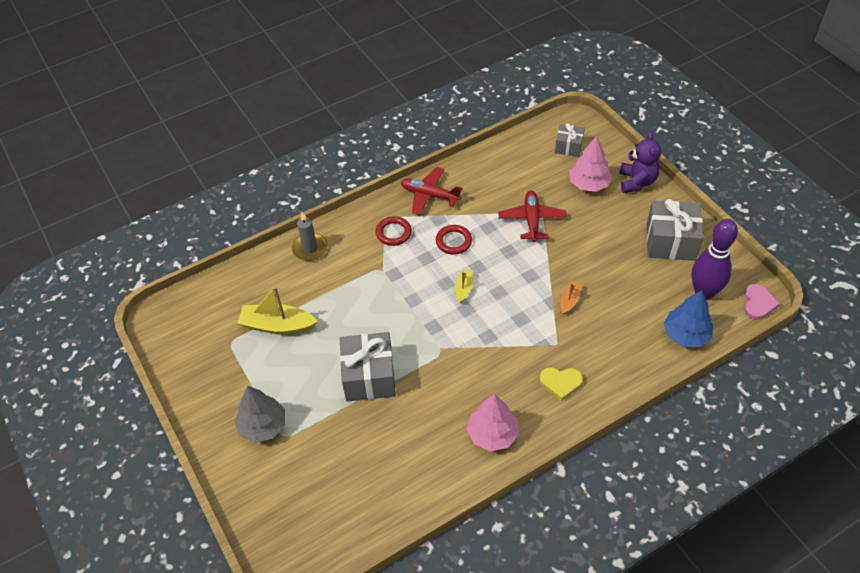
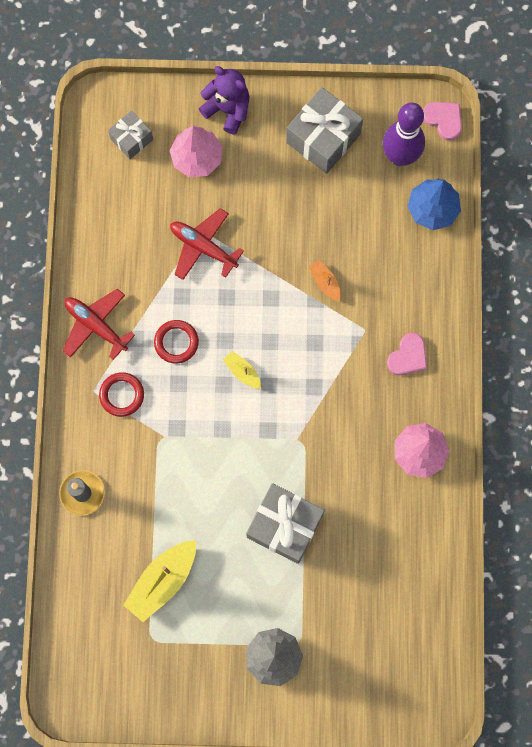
camera: 60 degrees left, 25 degrees up
red plane [401,167,463,215] -> red plane turned 75 degrees clockwise [63,289,135,360]
yellow heart [539,367,583,401] -> pink heart [387,333,427,375]

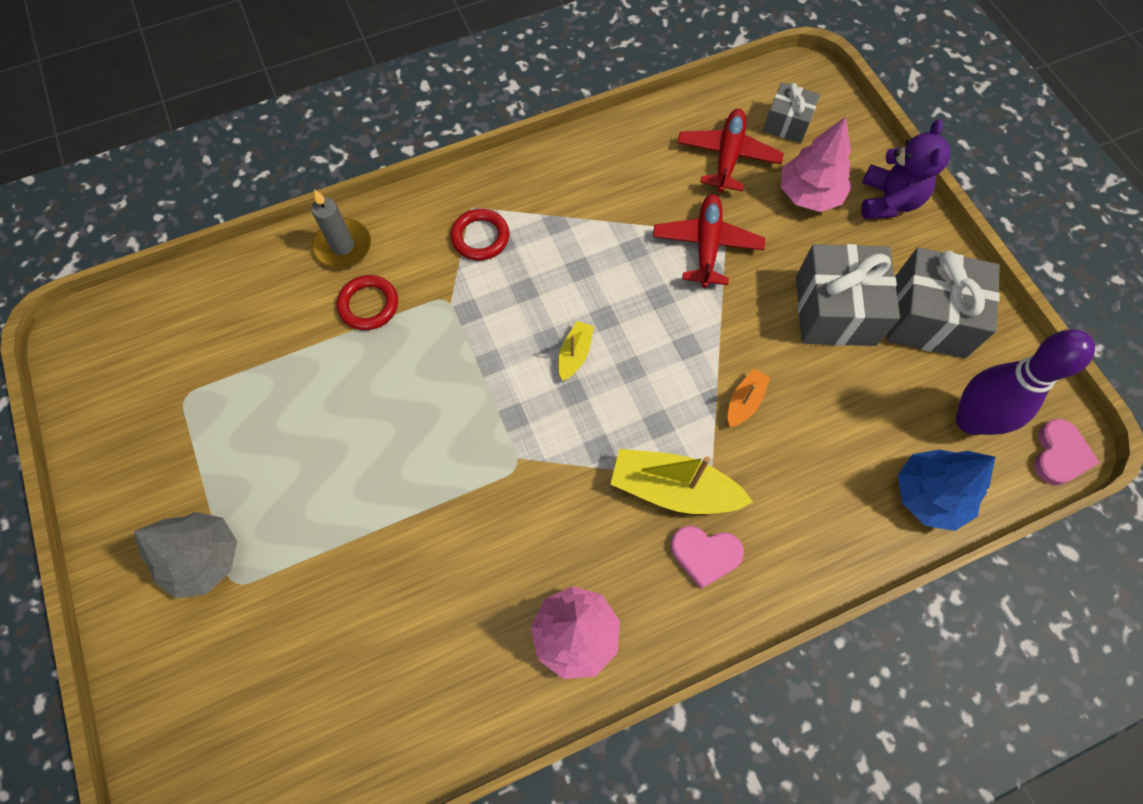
camera: 65 degrees right, 10 degrees down
red plane [63,289,135,360] -> red plane moved to [677,109,784,192]
yellow boat [123,540,196,622] -> yellow boat moved to [610,449,753,514]
red ring [154,320,199,364] -> red ring moved to [337,275,398,330]
grey gift [246,483,325,564] -> grey gift moved to [796,244,900,346]

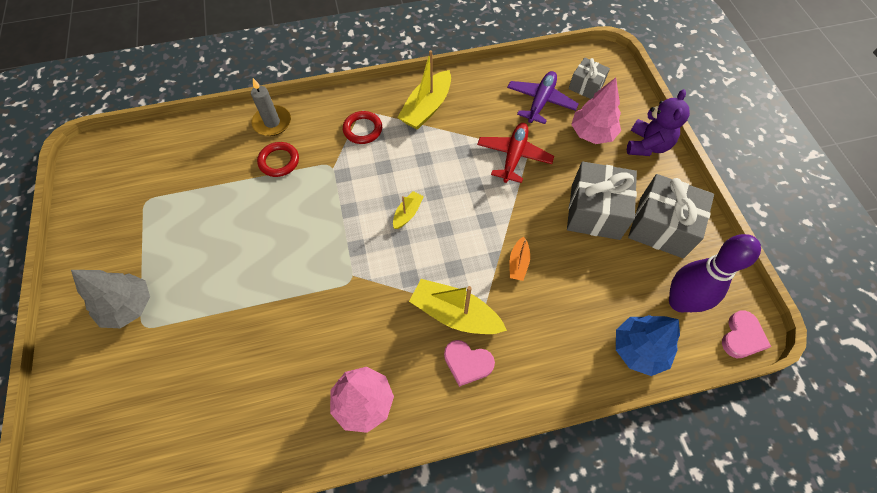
camera: 10 degrees right, 5 degrees down
red plane [677,109,784,192] -> purple plane [507,71,579,124]
orange boat [728,369,770,427] -> orange boat turned 150 degrees clockwise [510,236,530,281]
none -> yellow boat [397,50,451,130]

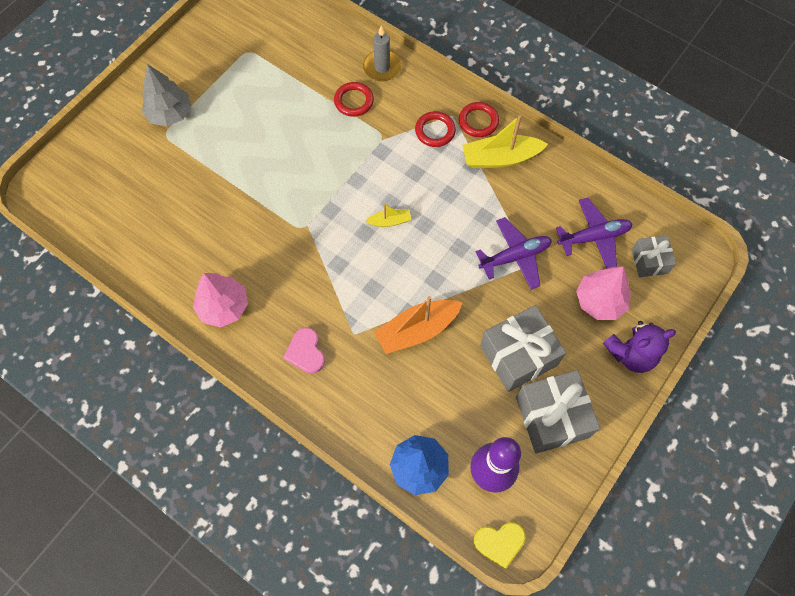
camera: 50 degrees right, 5 degrees up
yellow boat [409,279,507,334] -> none
red plane [477,123,554,183] -> purple plane [476,217,552,290]
orange boat [510,236,530,281] -> orange boat [374,296,463,354], size x1.92
pink heart [722,310,771,358] -> yellow heart [474,522,526,569]
none -> red ring [459,102,499,137]

